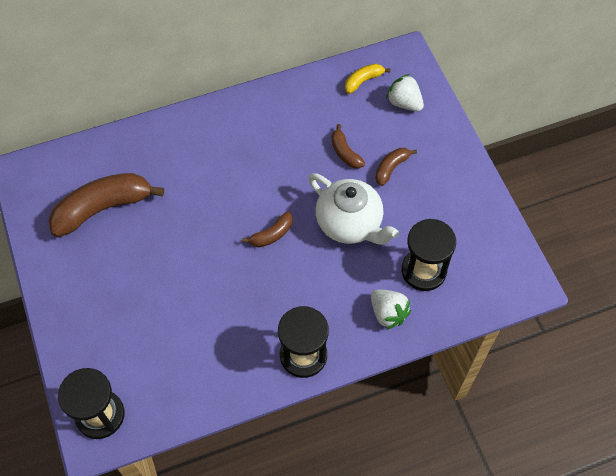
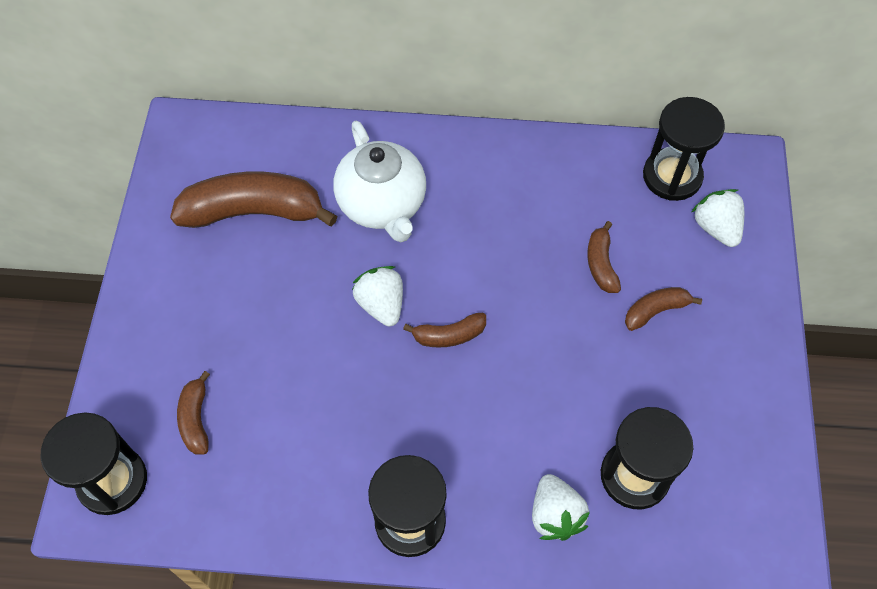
camera: 25 degrees right, 0 degrees up
white teapot [308,173,399,245] -> white teapot moved to [334,121,426,242]
yellow banana [345,64,390,94] -> black hourglass [643,97,725,201]
none -> brown banana [177,371,210,455]
none -> white strawberry [352,266,403,326]

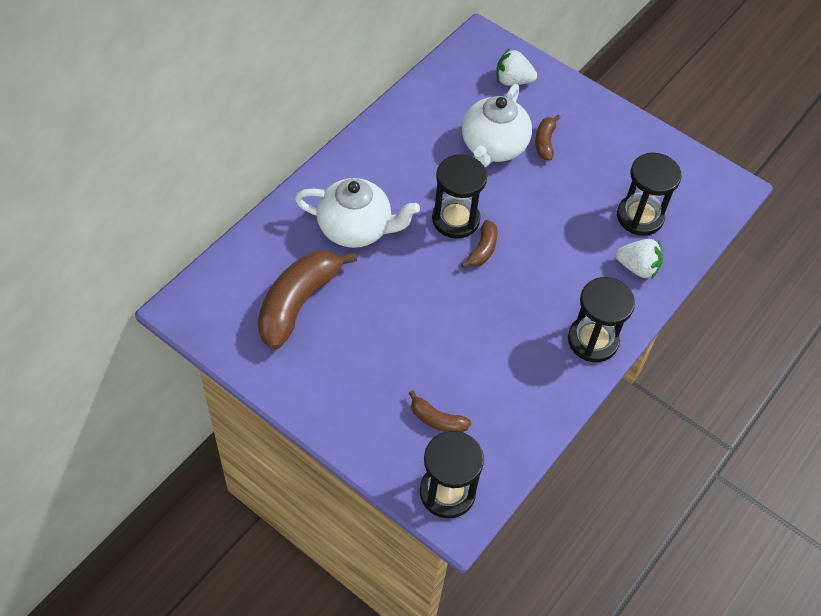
camera: 60 degrees left, 5 degrees down
white strawberry [352,266,403,326] -> none
brown banana [587,221,621,293] -> white teapot [462,84,532,167]
black hourglass [643,97,725,201] -> black hourglass moved to [432,154,487,239]

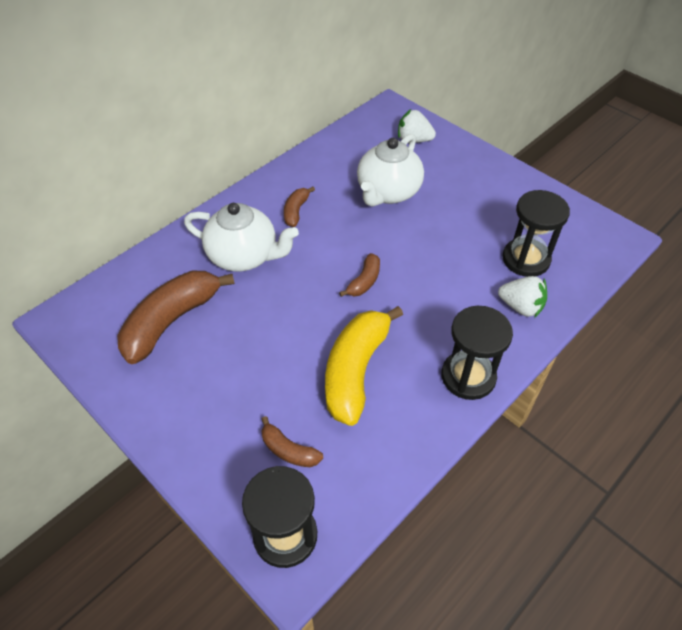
camera: 10 degrees right, 5 degrees down
black hourglass [432,154,487,239] -> none
brown banana [535,115,560,161] -> brown banana moved to [284,186,315,227]
none -> yellow banana [325,306,403,426]

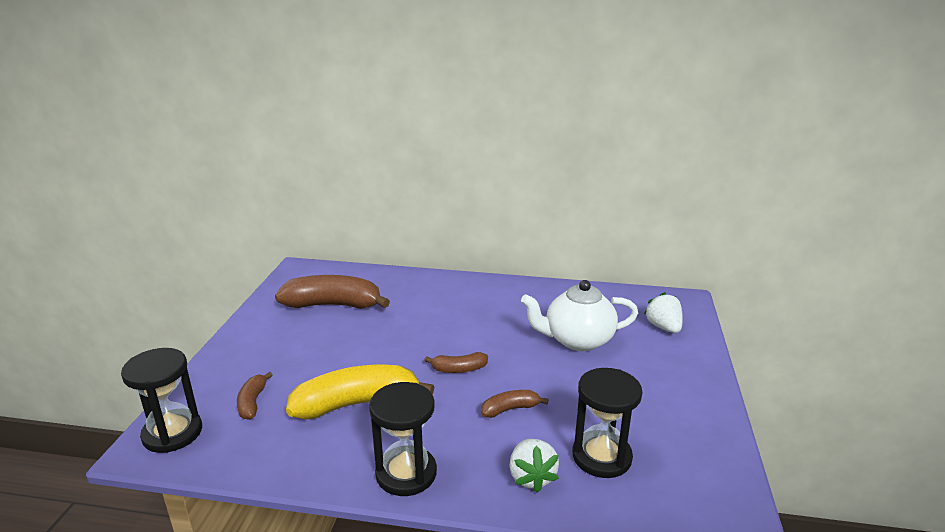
camera: 55 degrees right, 25 degrees down
white teapot [184,203,299,271] -> none
brown banana [284,186,315,227] -> brown banana moved to [481,390,548,418]

